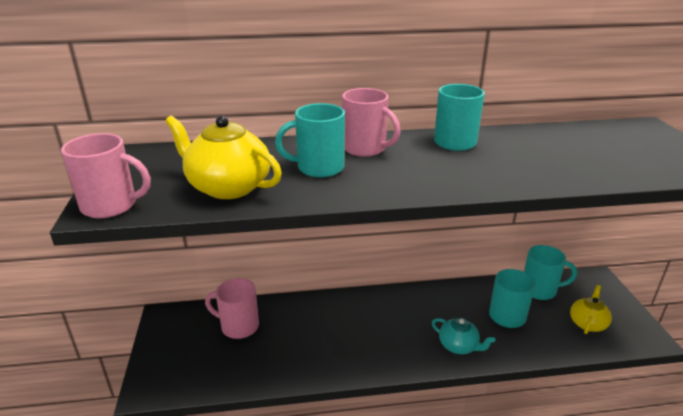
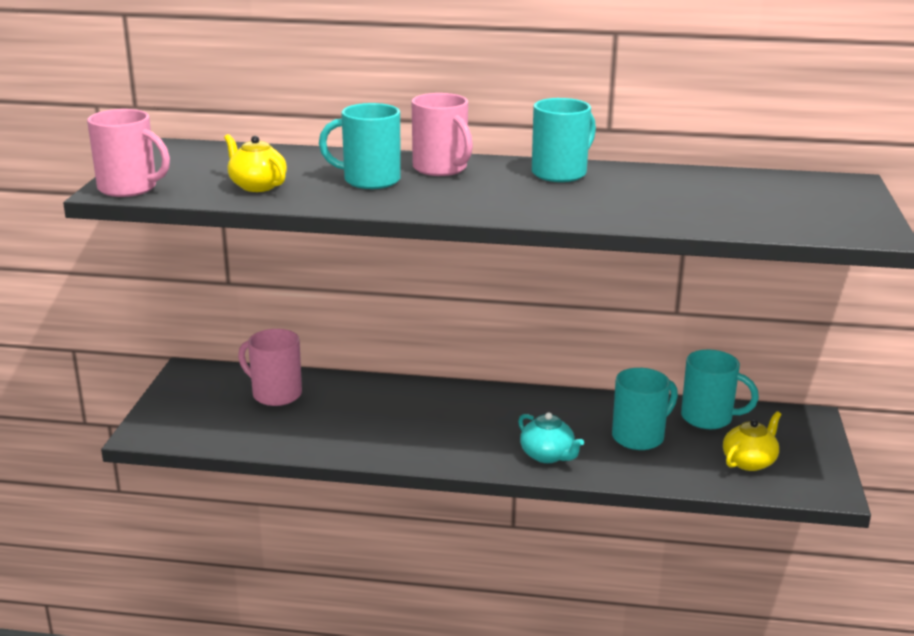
camera: 15 degrees right, 5 degrees down
yellow teapot [165,116,282,199] -> yellow teapot [224,134,287,192], size x0.60

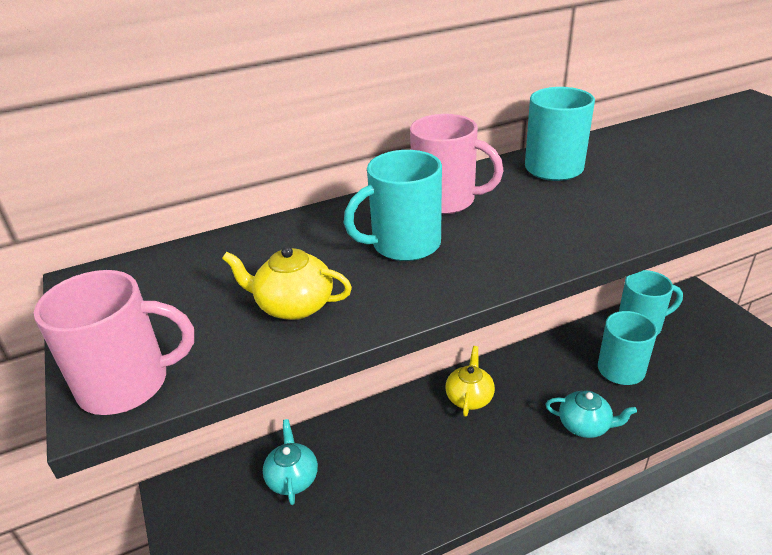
camera: 30 degrees left, 10 degrees up
pink mug [238,329,302,406] -> turquoise teapot [263,419,318,505]
yellow teapot [723,411,781,471] -> yellow teapot moved to [445,346,495,417]

